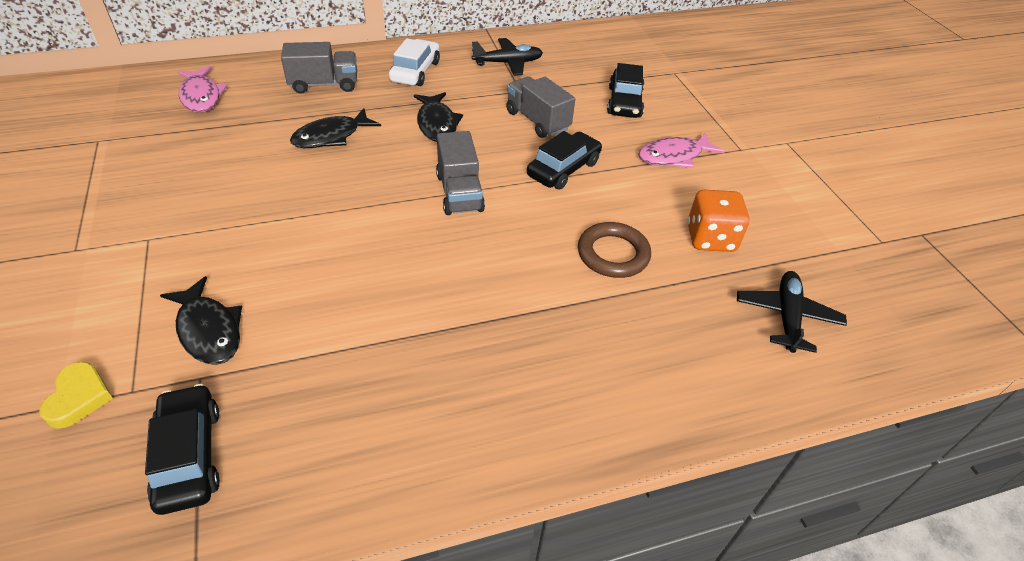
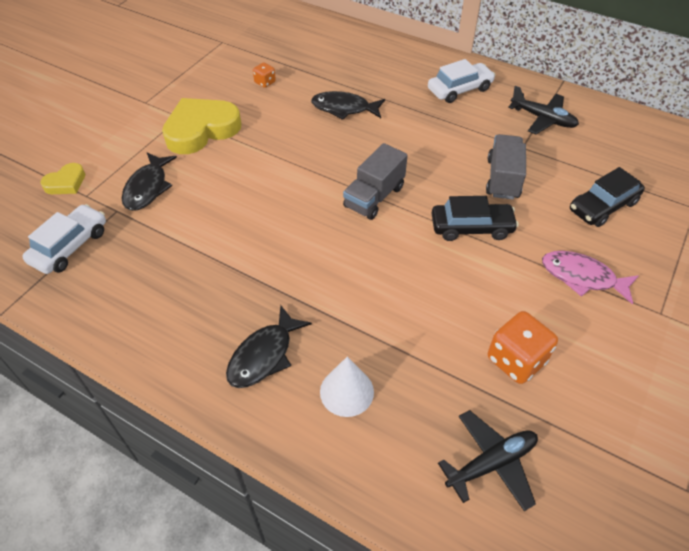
camera: 50 degrees right, 5 degrees up
black car [145,384,220,515] -> white car [22,204,106,274]
pink fish [177,66,227,112] -> none
grey truck [281,42,357,94] -> none
black fish [414,92,463,142] -> black fish moved to [226,305,312,388]
brown ring [578,222,651,278] -> none
none -> yellow heart [162,98,241,154]
none -> orange dice [253,62,276,88]
none -> white cone [320,357,374,417]

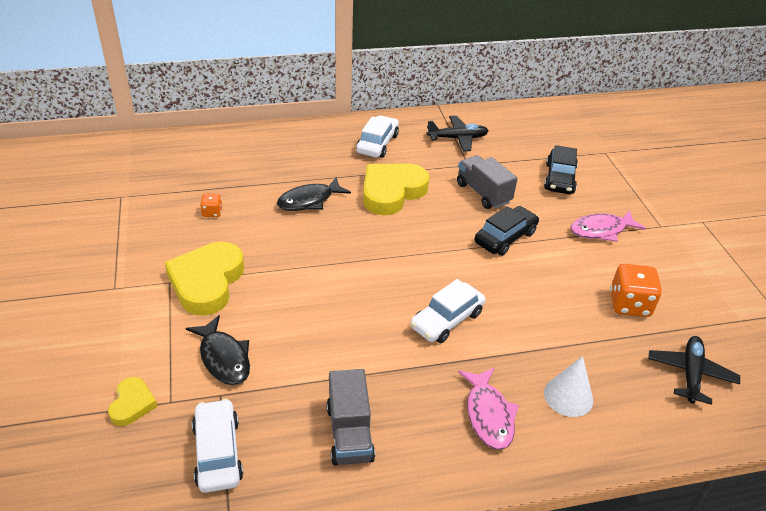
camera: 45 degrees left, 10 degrees down
black fish [226,305,312,388] -> pink fish [458,368,519,450]
grey truck [343,143,408,220] -> grey truck moved to [327,369,375,465]
none -> yellow heart [363,163,429,215]
none -> white car [410,279,485,343]

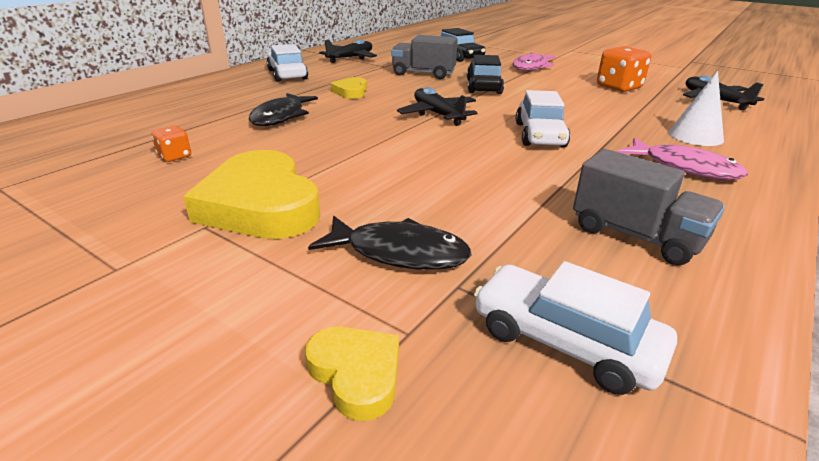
camera: 40 degrees left, 10 degrees down
yellow heart [363,163,429,215] -> yellow heart [330,77,367,99], size x0.50
none -> black plane [397,87,478,126]

